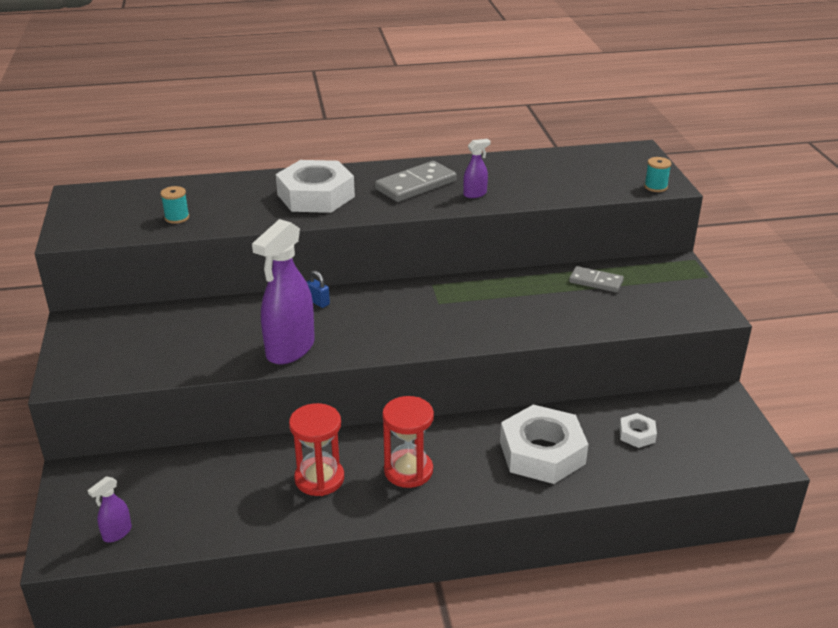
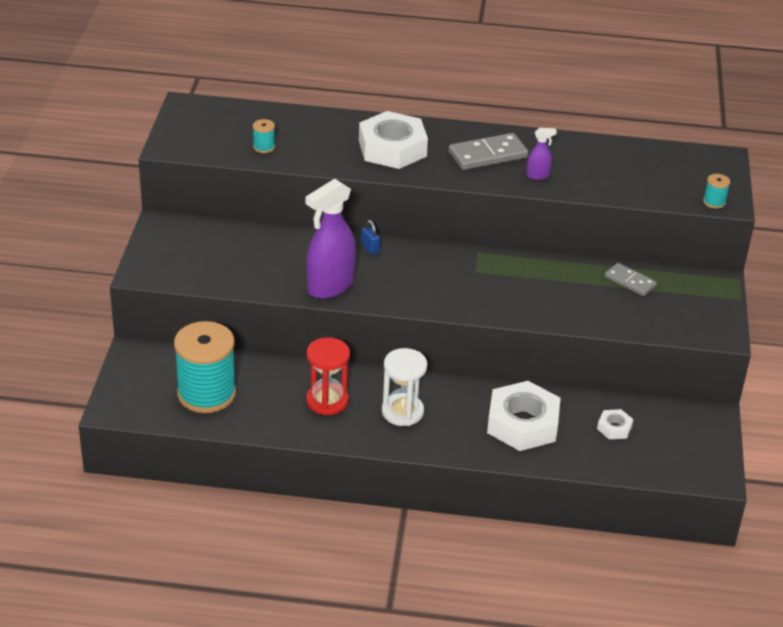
camera: 15 degrees right, 5 degrees up
purple spray bottle [87,476,132,542] -> none
red hourglass [382,396,434,488] -> white hourglass [382,348,427,426]
none -> turquoise spool [174,321,236,413]

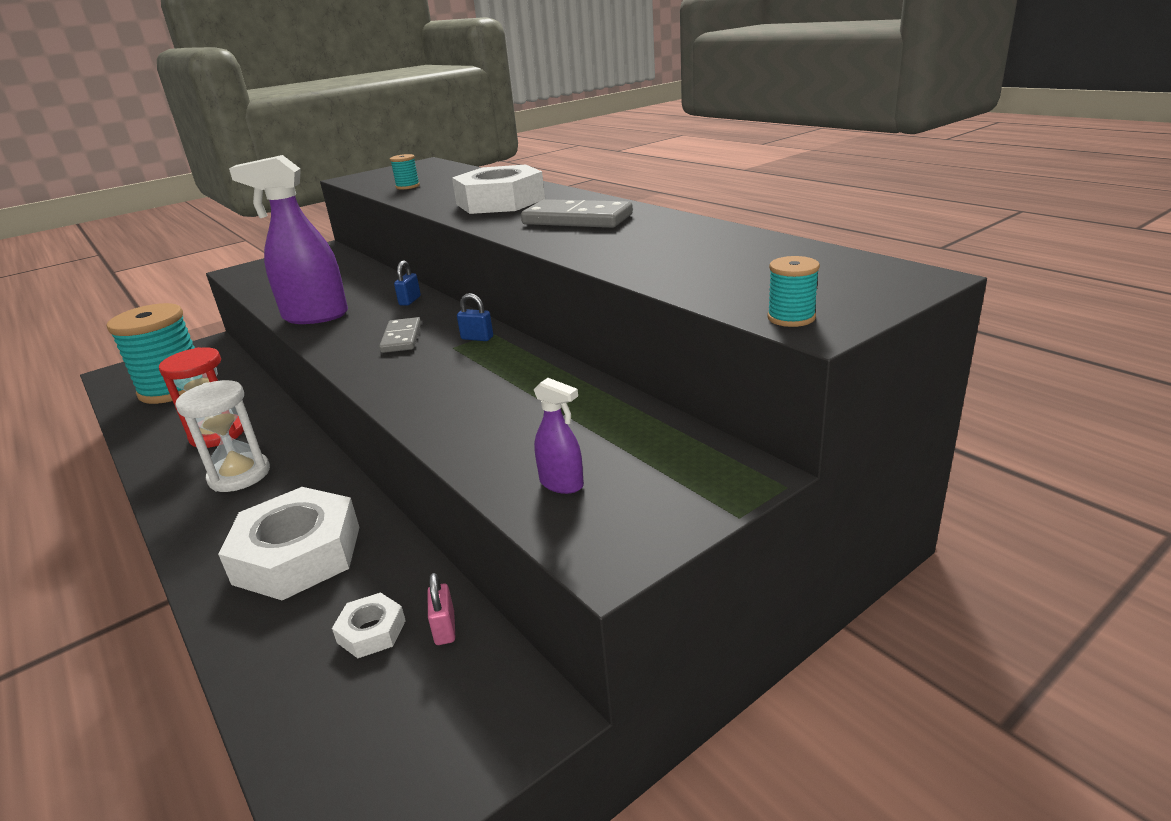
camera: 50 degrees right, 10 degrees down
purple spray bottle [526,128,557,180] -> purple spray bottle moved to [534,378,584,494]
grey domino [605,263,657,296] -> grey domino moved to [379,317,421,353]
none -> pink padlock [428,573,455,645]
none -> blue padlock [457,293,493,341]

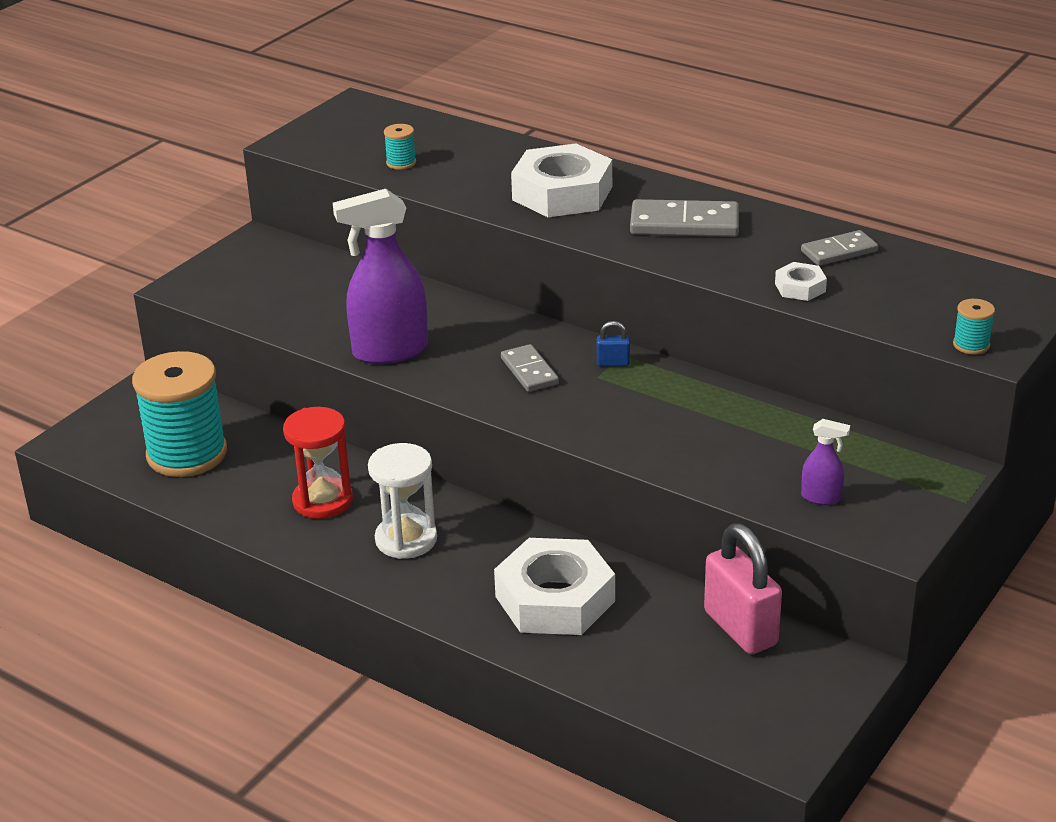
camera: 20 degrees left, 5 degrees up
white nut [332,592,406,658] -> white nut moved to [775,262,827,301]
blue padlock [394,261,421,306] -> none
pink padlock [428,573,455,645] -> pink padlock [704,523,782,655], size x2.28
none -> grey domino [801,230,878,266]

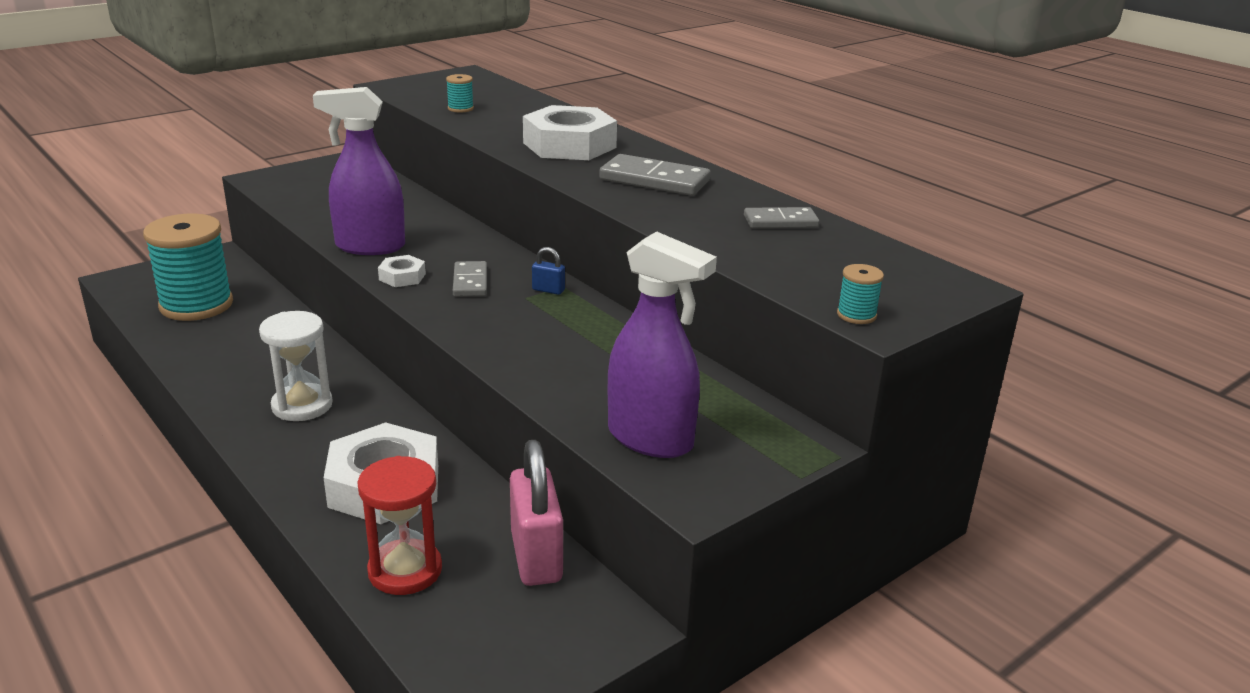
camera: 15 degrees right, 5 degrees down
red hourglass [283,407,353,519] -> red hourglass moved to [357,456,442,595]
white nut [775,262,827,301] -> white nut moved to [378,255,426,287]
purple spray bottle [801,419,850,505] -> purple spray bottle [608,231,717,458], size x2.19

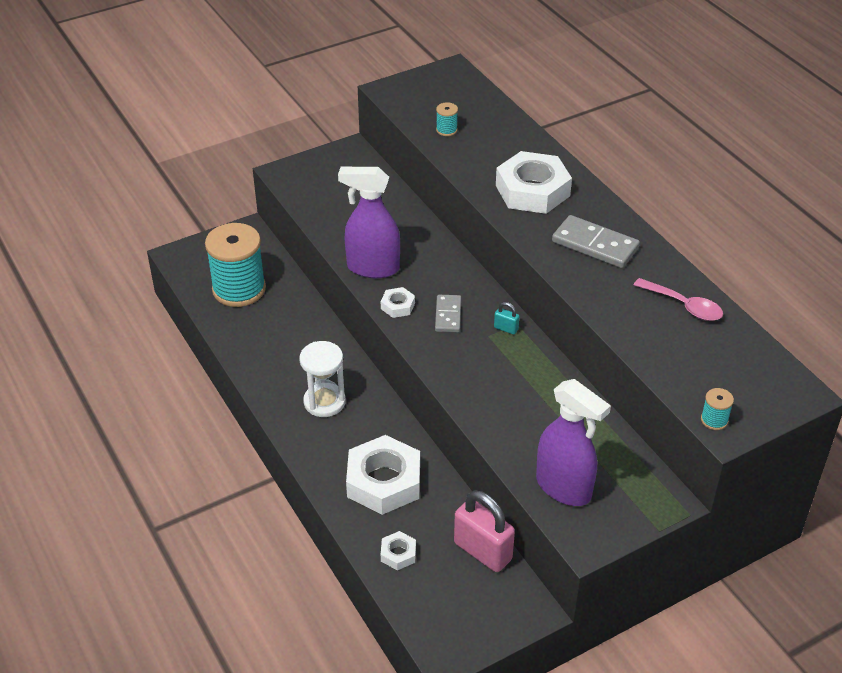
camera: 10 degrees right, 15 degrees up
red hourglass [357,456,442,595] -> white nut [381,531,416,570]
pink padlock [510,440,563,586] -> pink padlock turned 45 degrees counterclockwise [454,491,515,572]
blue padlock [532,247,565,295] -> turquoise padlock [494,302,519,335]
grey domino [744,207,819,228] -> pink spoon [634,278,723,321]

